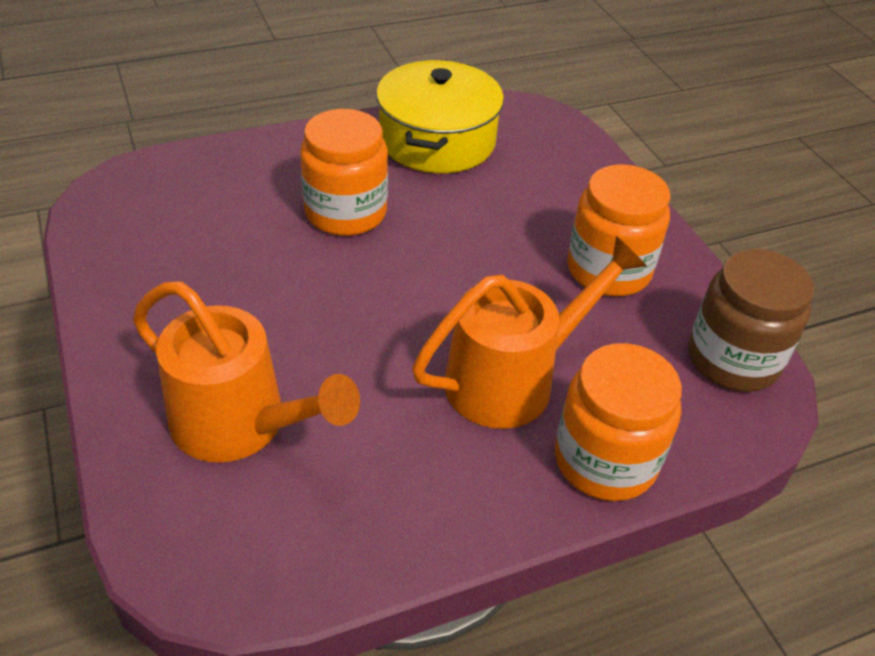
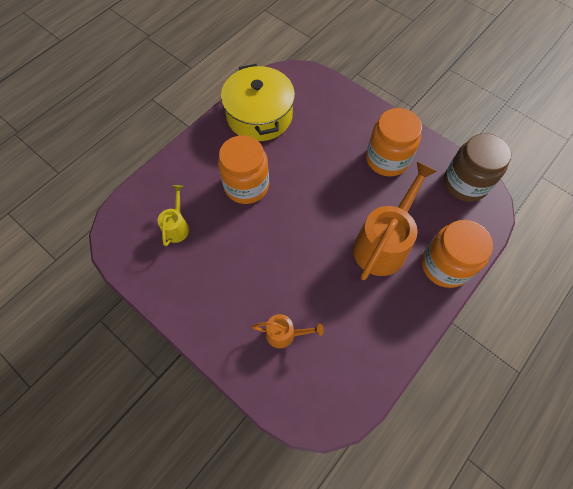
camera: 25 degrees left, 20 degrees up
orange watering can [133,281,360,463] -> orange watering can [252,314,324,348], size x0.50
none -> yellow watering can [158,185,189,246]

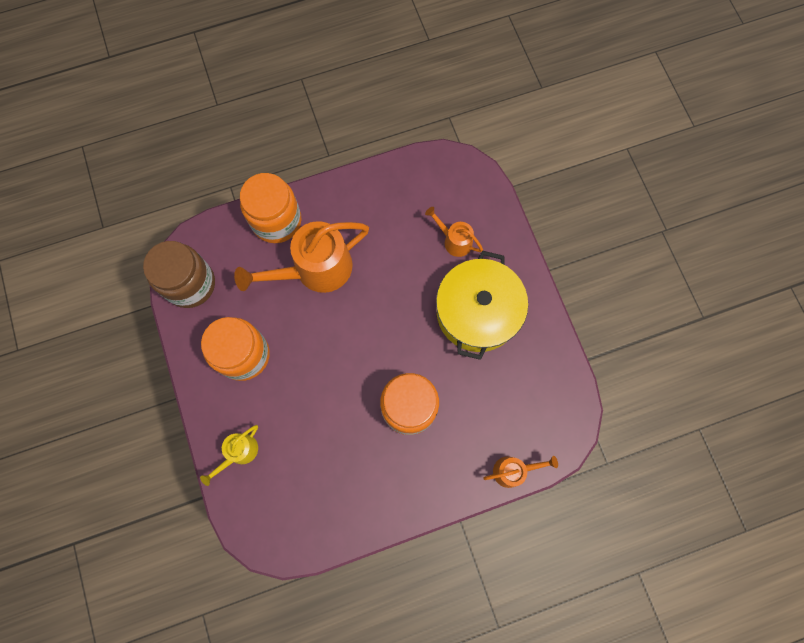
camera: 150 degrees left, 10 degrees up
yellow watering can [158,185,189,246] -> yellow watering can moved to [200,425,258,486]
yellow pot [221,64,295,141] -> yellow pot moved to [436,251,528,360]
none -> orange watering can [483,456,558,488]

